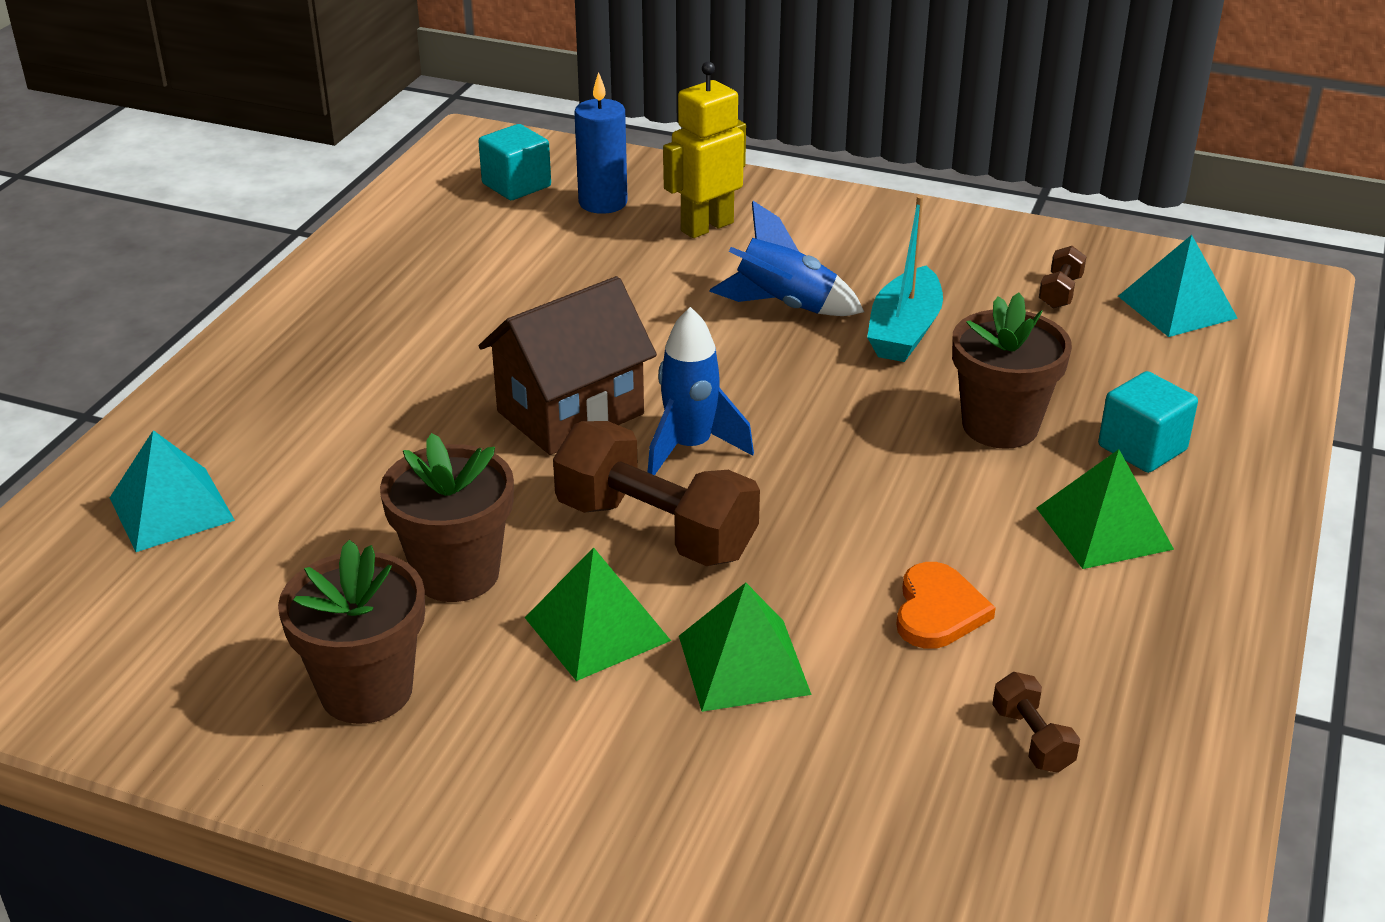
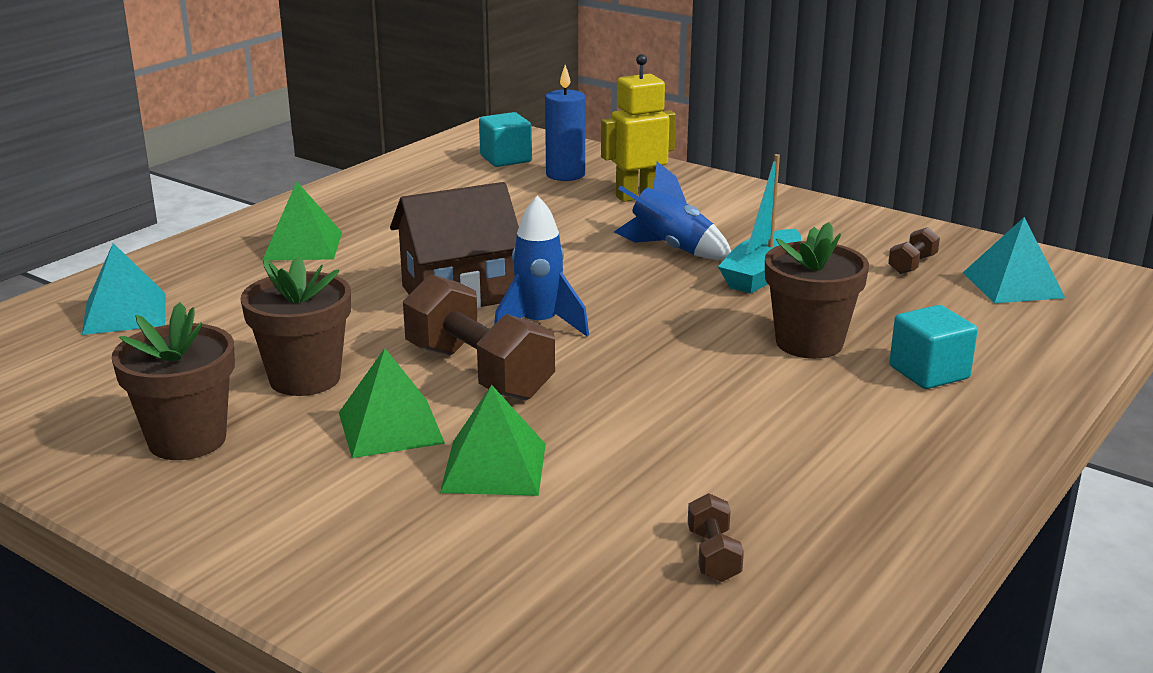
camera: 15 degrees right, 10 degrees down
orange heart [896,562,996,649] -> none
green pyramid [1037,449,1174,569] -> green pyramid moved to [262,182,342,261]

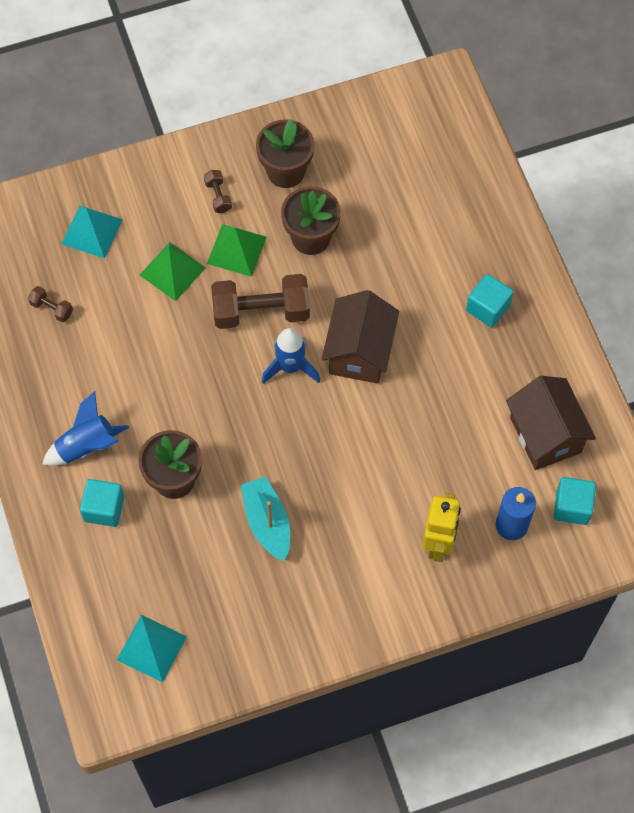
camera: 125 degrees right, 40 degrees up
turquoise pyramid [82,243,166,335] -> turquoise pyramid moved to [61,206,123,259]
green pyramid [262,182,342,261] -> turquoise cube [466,274,514,327]
blue rocket [614,162,731,260] -> blue rocket moved to [42,391,129,466]
brown dumbbell [888,227,940,274] -> brown dumbbell moved to [204,170,232,213]
none -> brown house [506,376,596,470]

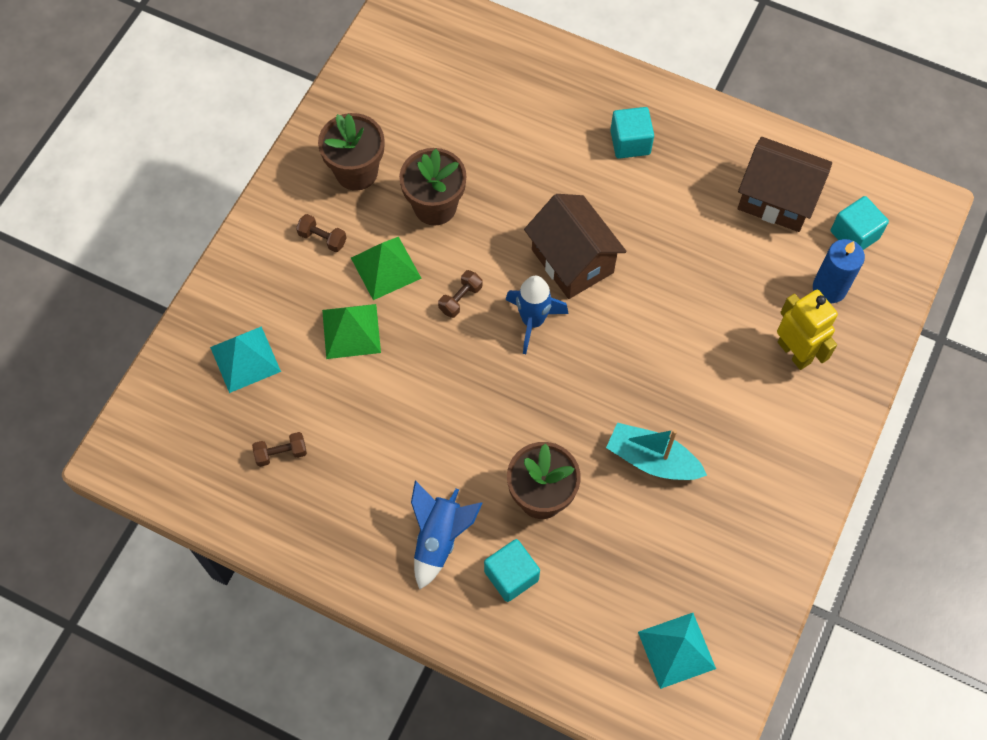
camera: 45 degrees left, 0 degrees up
brown dumbbell [211,274,310,329] -> brown dumbbell [438,270,482,318], size x0.45

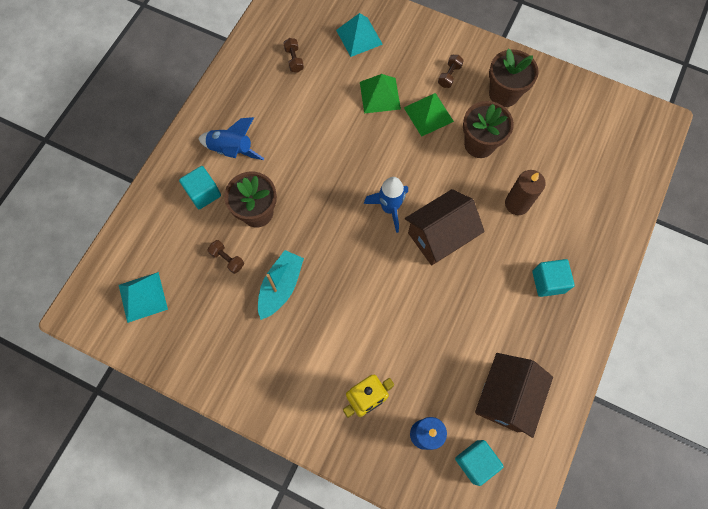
camera: 90 degrees right, 5 degrees up
brown dumbbell [438,270,482,318] -> brown dumbbell moved to [207,240,244,274]
none -> brown candle [505,170,546,215]

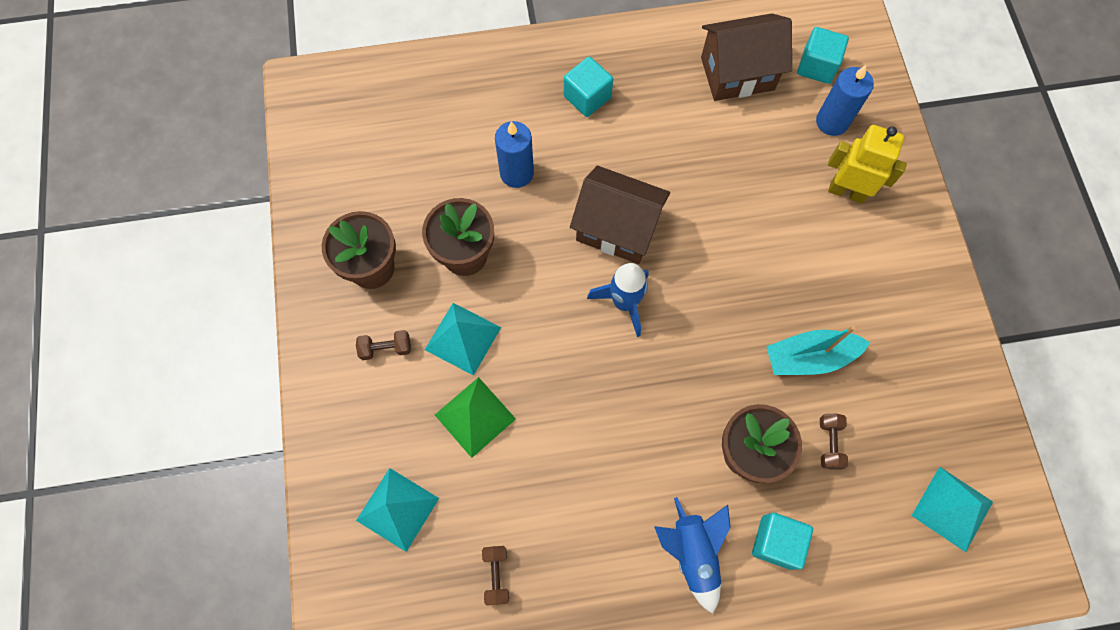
camera: 125 degrees left, 0 degrees up
brown dumbbell [283,38,304,73] -> brown dumbbell turned 45 degrees counterclockwise [482,546,509,606]
green pyramid [404,93,454,137] -> turquoise pyramid [425,303,501,376]
brown candle [505,170,546,215] -> blue candle [495,121,534,188]

